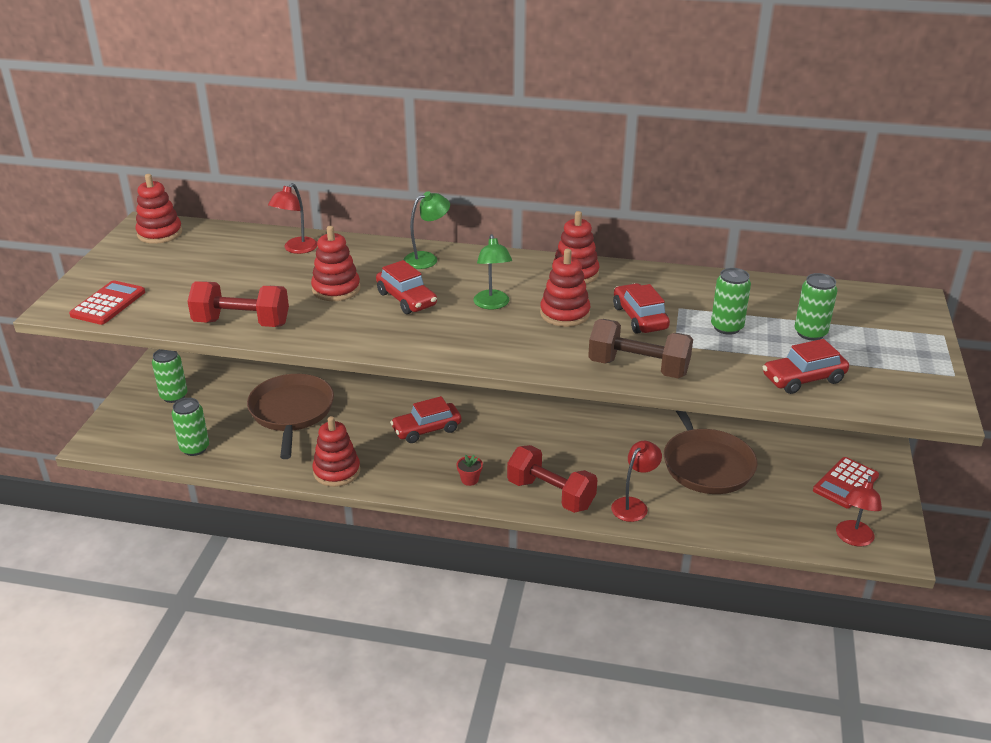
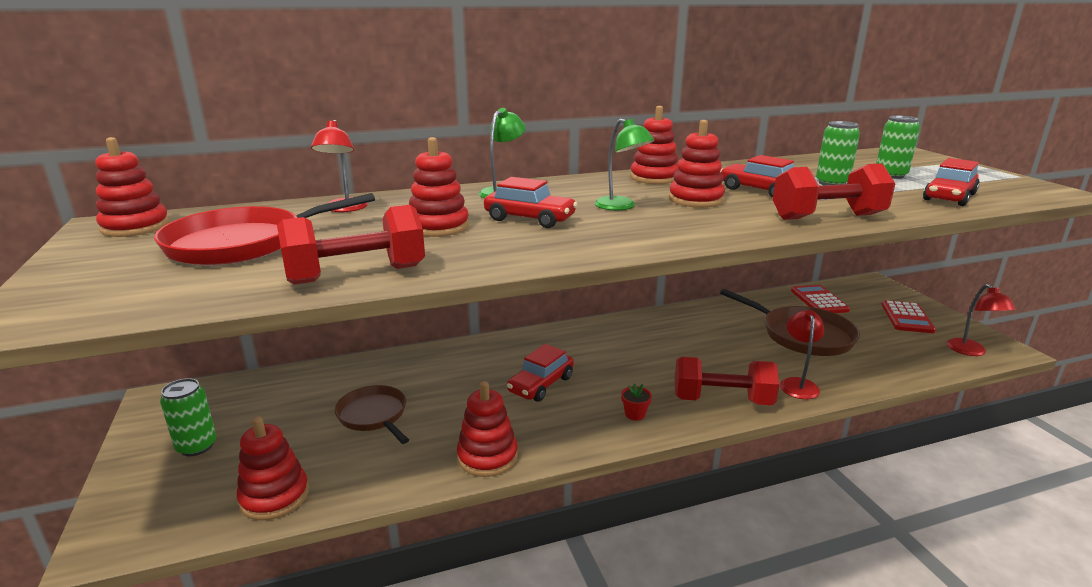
camera: 30 degrees left, 10 degrees down
red calculator [69,280,145,325] -> red calculator moved to [791,285,850,313]
green can [172,398,209,456] -> red stacking toy [237,416,309,520]
brown pan [247,374,334,459] -> brown pan [335,385,409,444], size x0.64
brown dumbbell [588,319,693,378] -> red dumbbell [773,163,895,220]
none -> red pan [154,193,375,265]

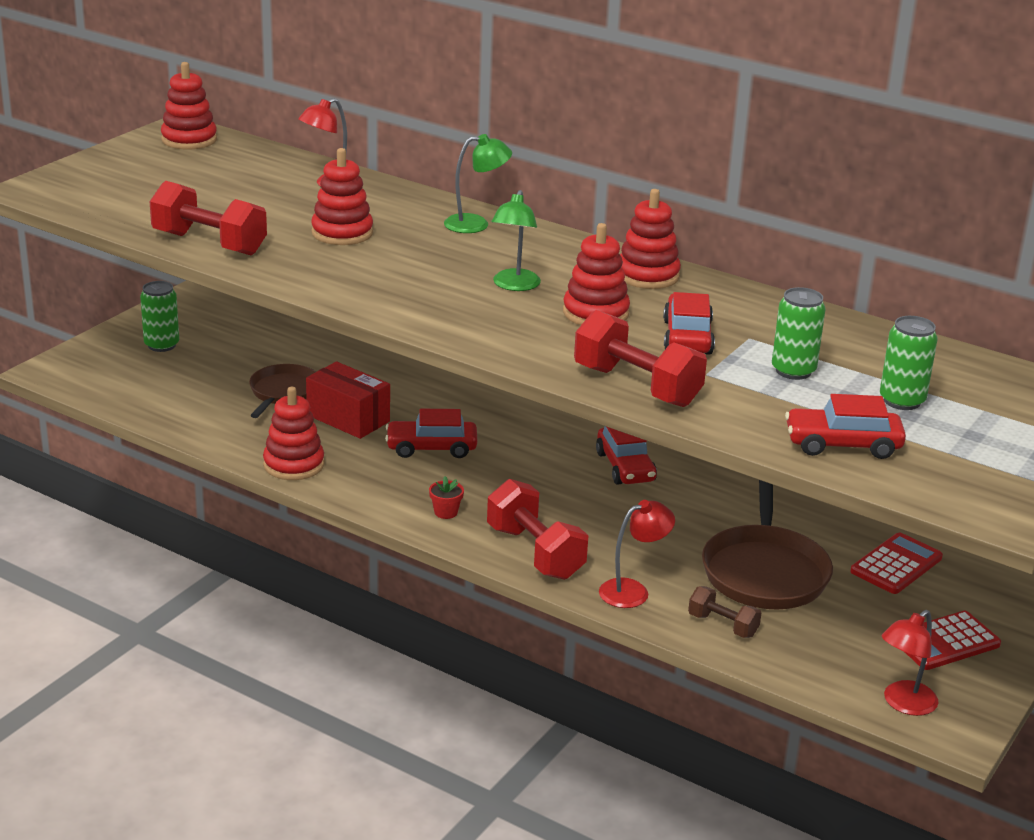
camera: 50 degrees right, 5 degrees up
red pan [154,193,375,265] -> none
red stacking toy [237,416,309,520] -> none
red car [484,177,577,228] -> red car moved to [596,426,657,485]
none -> red box [306,361,390,439]
none -> brown dumbbell [688,586,761,638]

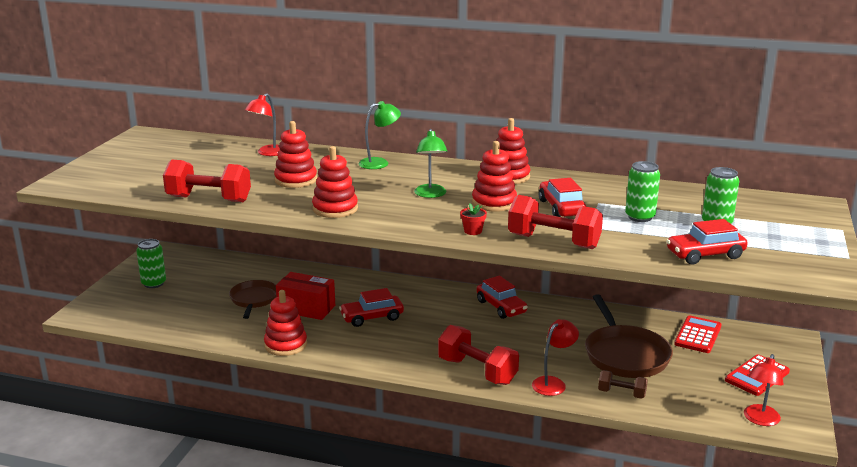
camera: 15 degrees left, 5 degrees down
red stacking toy [161,62,217,149] -> red stacking toy moved to [312,146,358,218]
red flower pot [429,476,464,519] -> red flower pot moved to [460,203,487,235]

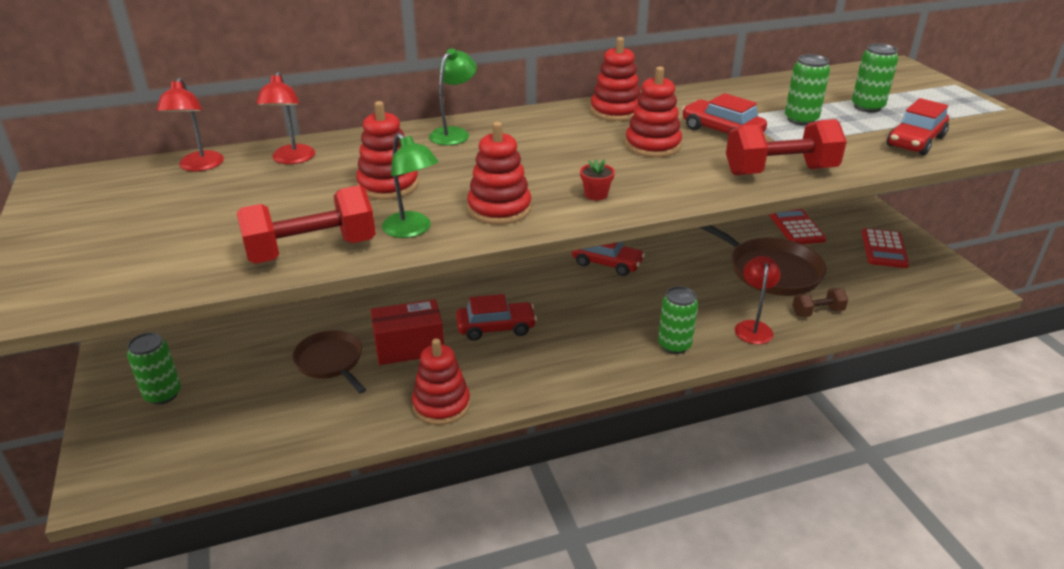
camera: 35 degrees left, 10 degrees up
red car [339,288,404,327] -> red car turned 135 degrees counterclockwise [456,294,537,341]
green lamp [414,129,447,198] -> green lamp moved to [382,133,439,238]
red dumbbell [438,325,519,385] -> green can [658,286,698,354]
red flower pot [460,203,487,235] -> red flower pot moved to [580,159,615,201]
red lamp [744,354,784,426] -> red lamp moved to [156,78,224,171]

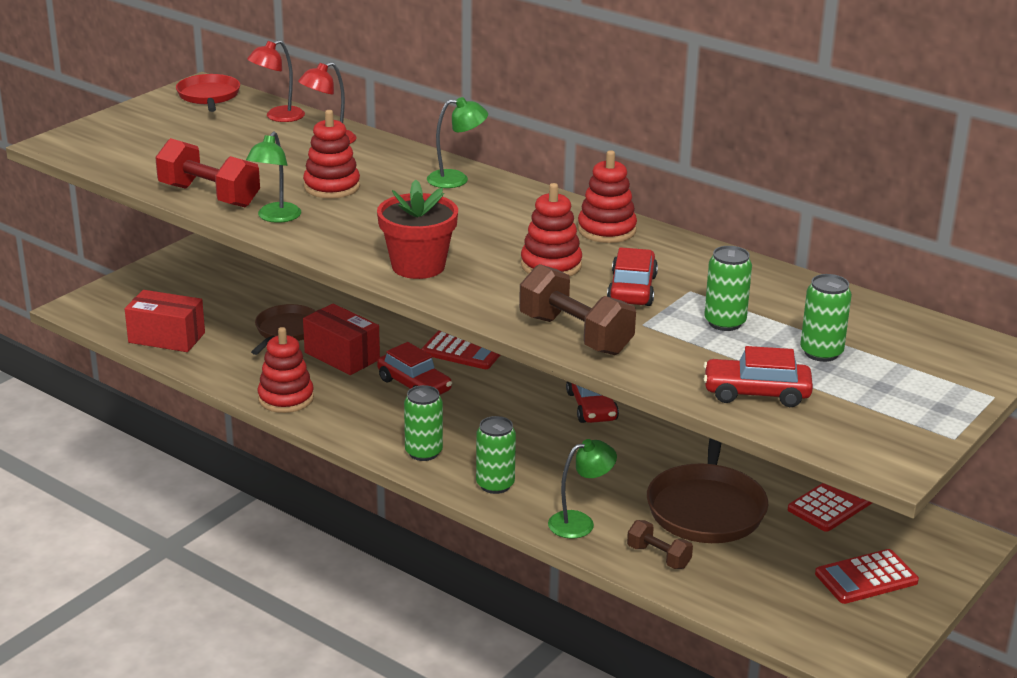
camera: 55 degrees right, 5 degrees down
green can [127,332,181,405] -> green can moved to [404,385,443,461]
red stacking toy [467,122,531,225] -> none
red flower pot [580,159,615,201] -> red flower pot [377,179,458,279], size x2.34
red dumbbell [726,119,847,175] -> brown dumbbell [519,264,636,355]
red lamp [735,256,781,344] -> green lamp [548,439,617,538]
none -> red box [125,290,205,352]
none -> red pan [176,74,240,112]
none -> red calculator [421,331,500,369]

